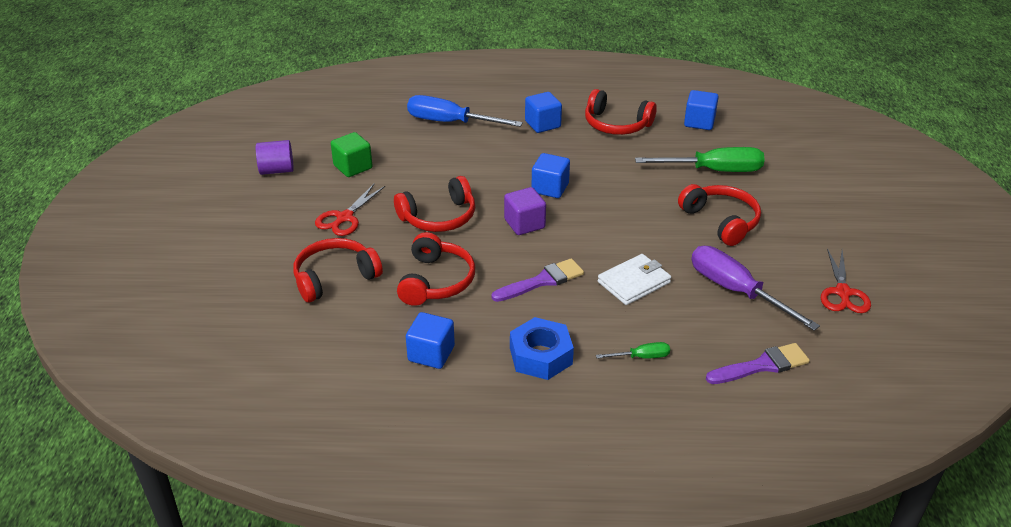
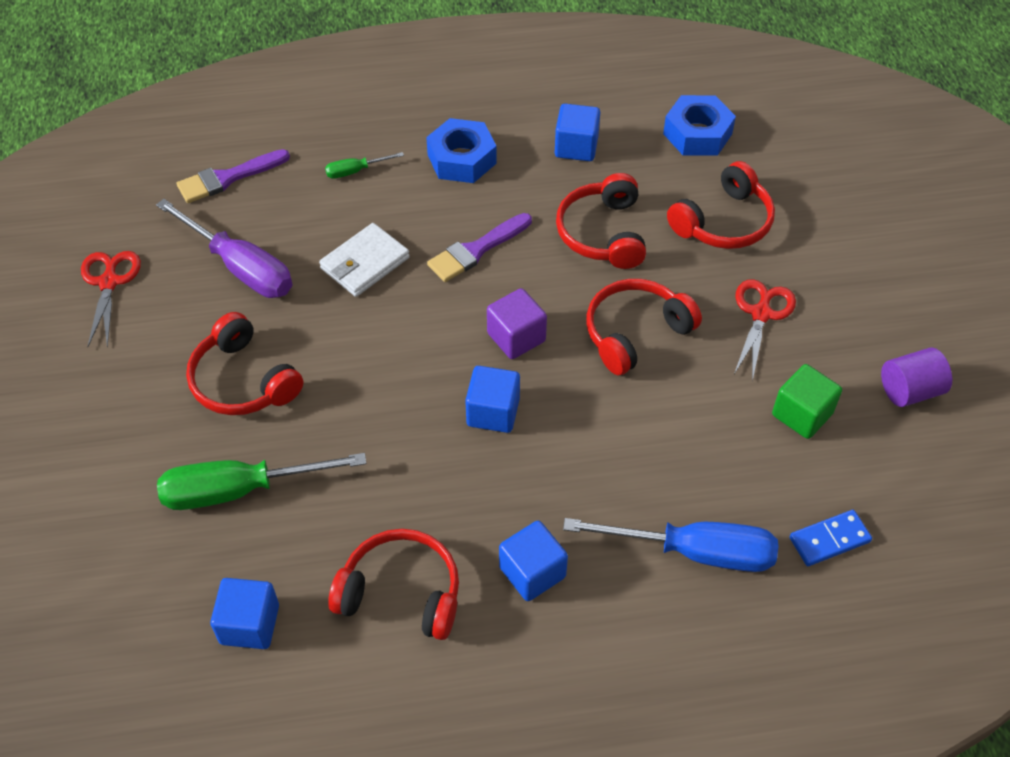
camera: 170 degrees right, 15 degrees up
none -> blue nut [663,95,736,156]
none -> blue domino [789,510,872,566]

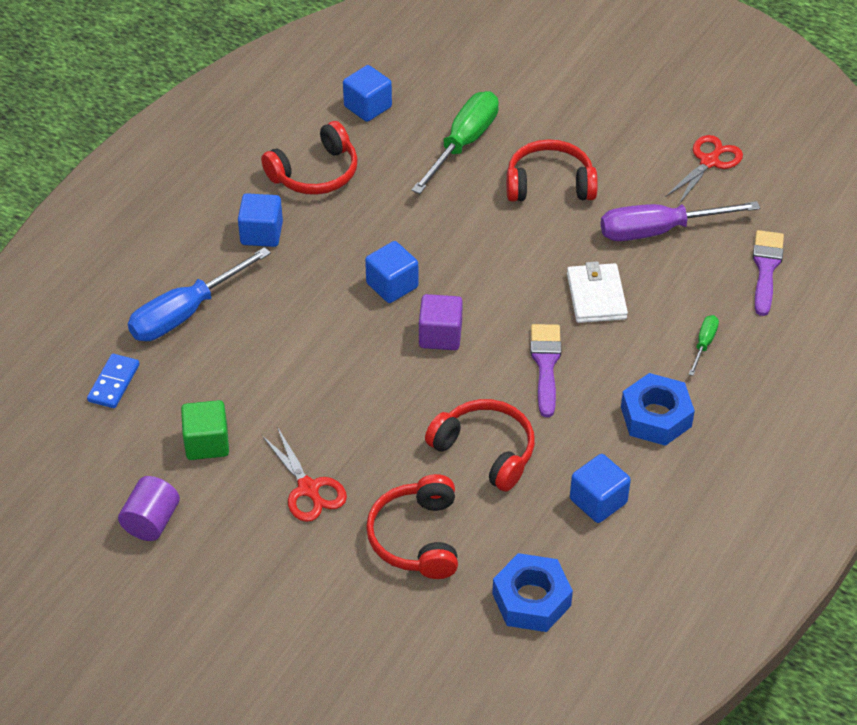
camera: 130 degrees right, 5 degrees down
red scissors [81,251,141,348] -> red scissors turned 90 degrees counterclockwise [665,135,743,204]
red headphones [586,279,702,375] -> none

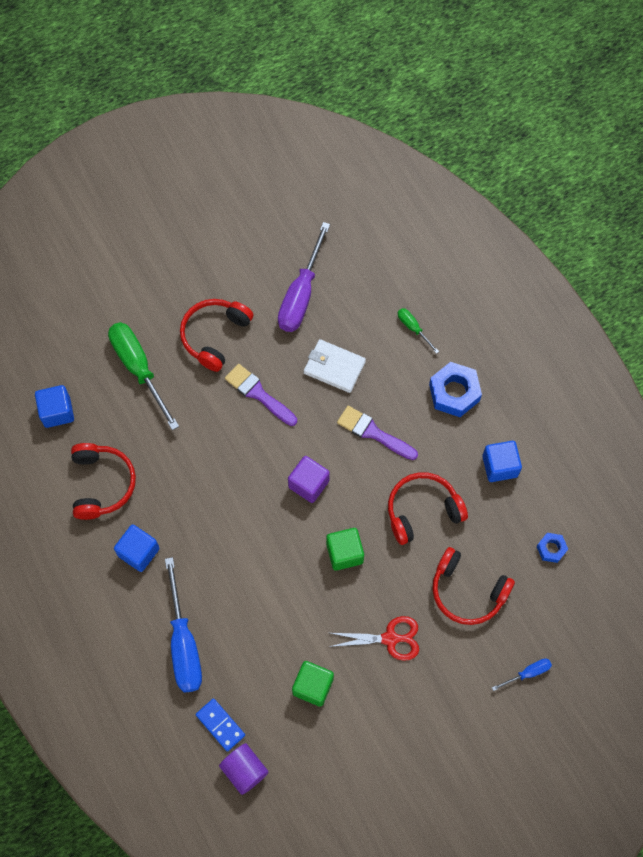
camera: 60 degrees left, 20 degrees up
purple cylinder [118,476,180,541] -> purple cylinder moved to [219,743,268,795]
blue cube [365,241,418,303] -> none
blue nut [492,553,573,632] -> blue nut [536,533,568,563], size x0.54
red scissors [665,135,743,204] -> none
purple brush [753,230,784,316] -> purple brush moved to [225,364,297,426]
none -> green cube [326,528,364,571]
none -> blue screwdriver [492,659,552,691]

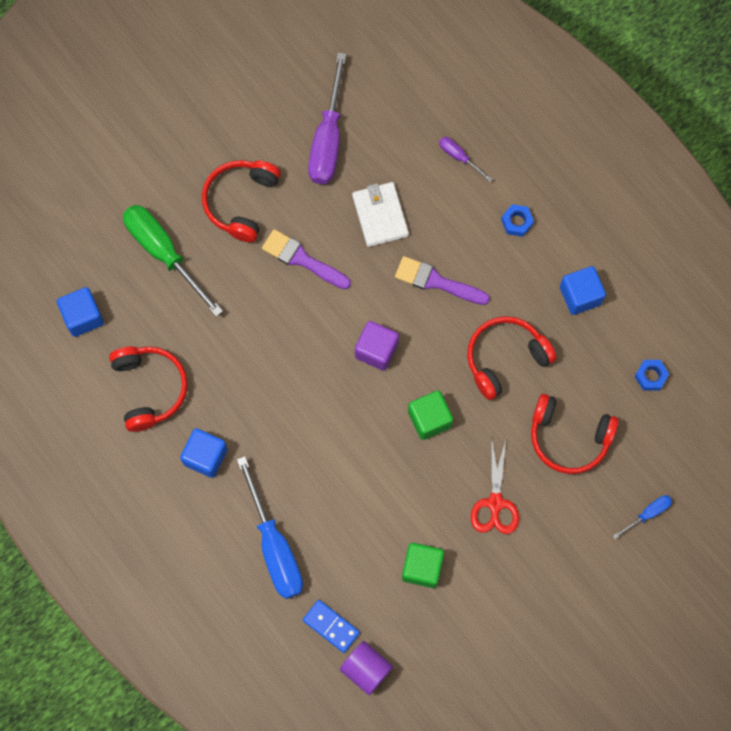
camera: 10 degrees left, 5 degrees up
white wallet [304,339,366,393] -> white wallet turned 60 degrees clockwise [352,182,409,247]
red scissors [329,616,419,661] -> red scissors turned 105 degrees clockwise [471,436,519,534]
green screwdriver [398,308,439,354] -> purple screwdriver [439,137,493,182]
blue nut [429,362,482,417] -> blue nut [501,204,534,237], size x0.54

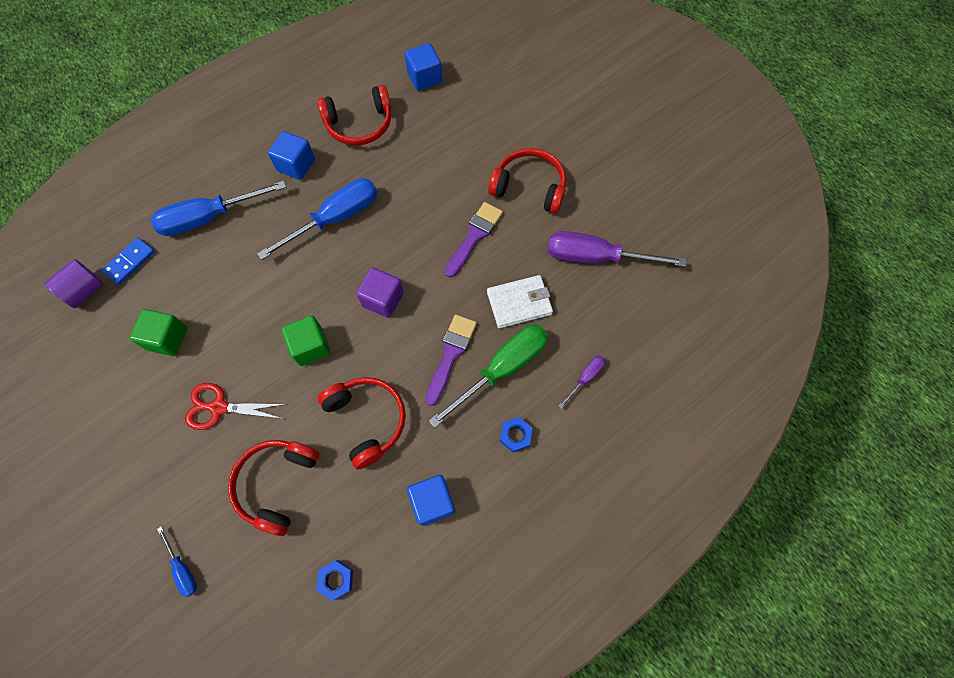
camera: 90 degrees right, 5 degrees down
green screwdriver [123,205,223,317] -> green screwdriver moved to [429,325,548,428]
none -> blue screwdriver [257,178,377,260]

